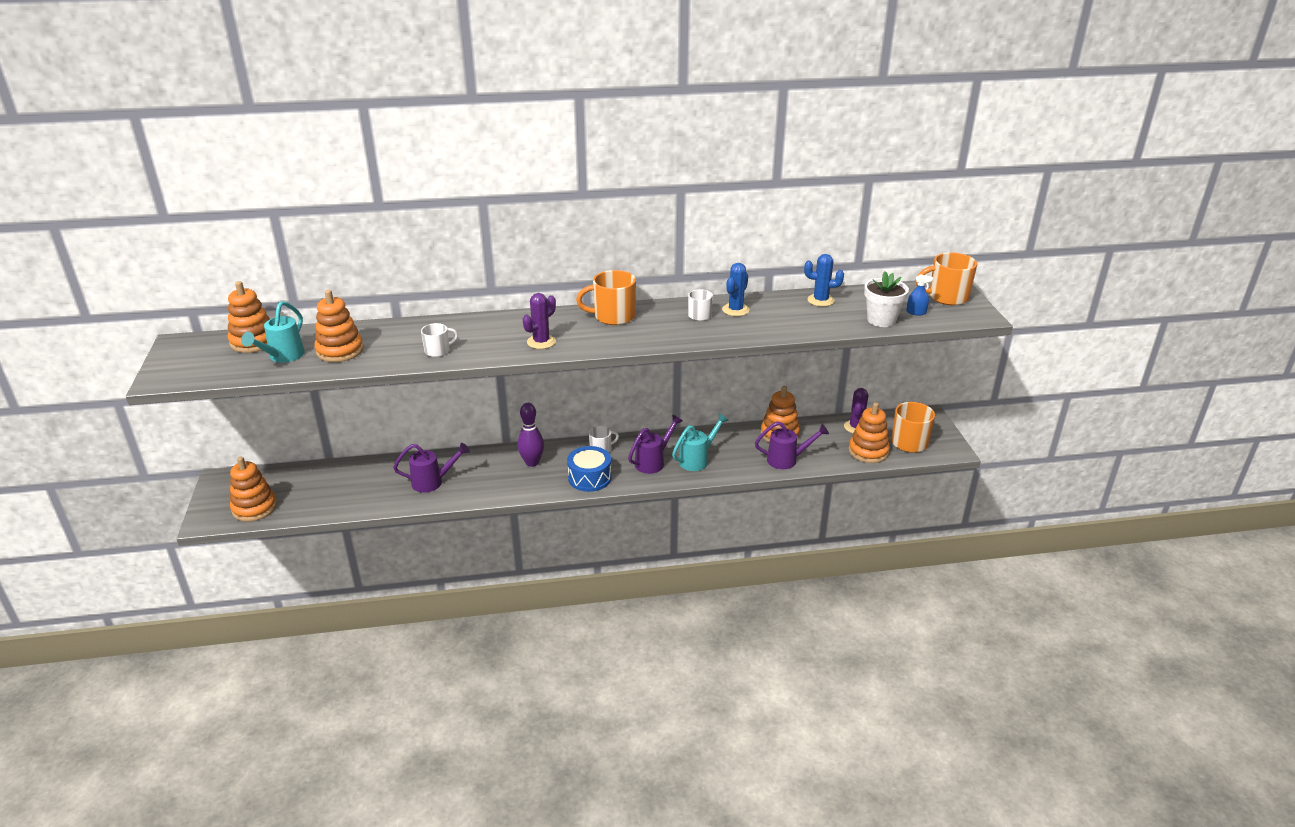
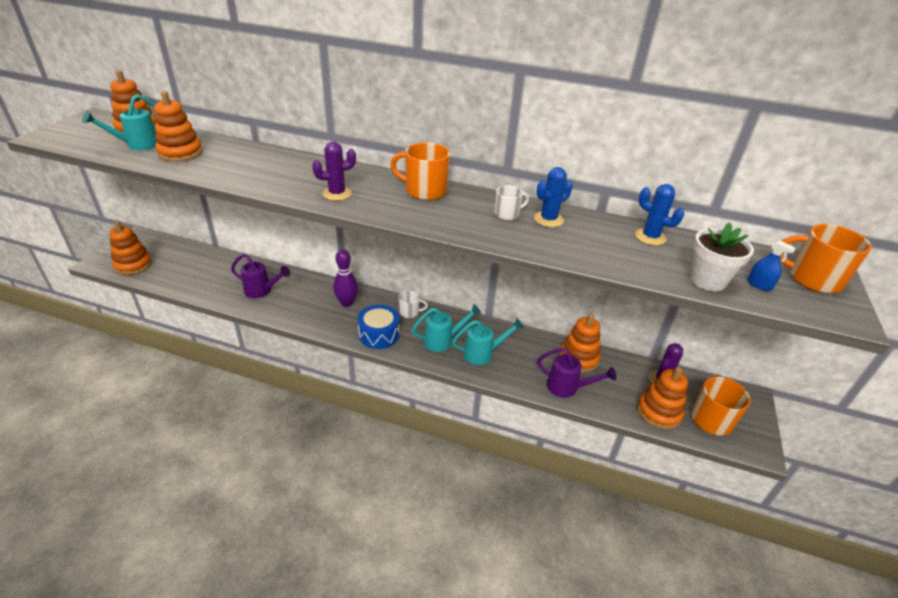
camera: 25 degrees right, 5 degrees up
white mug [421,323,458,357] -> none
purple watering can [628,415,682,474] -> turquoise watering can [412,304,481,352]

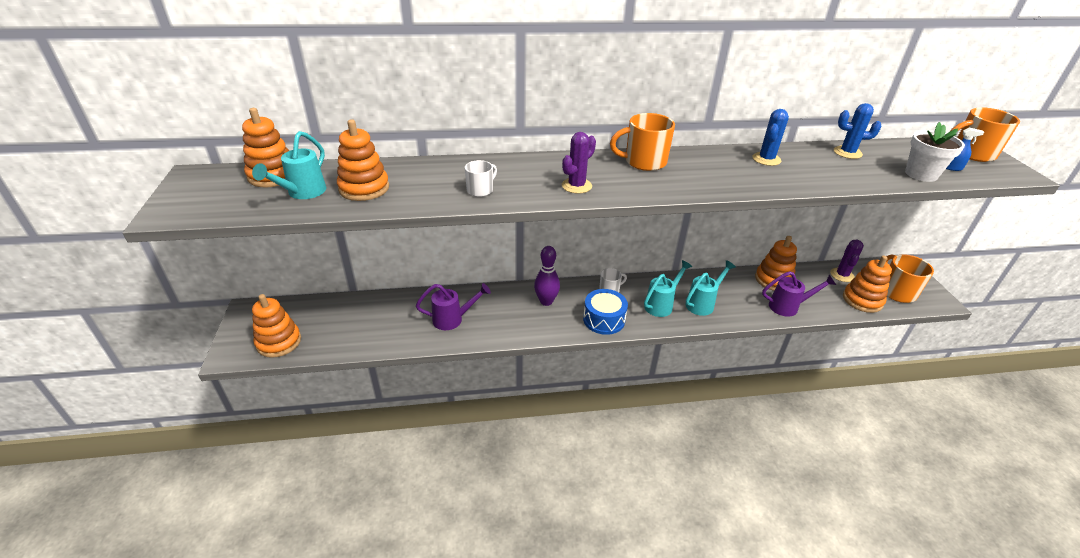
camera: 25 degrees left, 0 degrees up
white mug [494,185,529,220] -> white mug moved to [465,160,497,197]

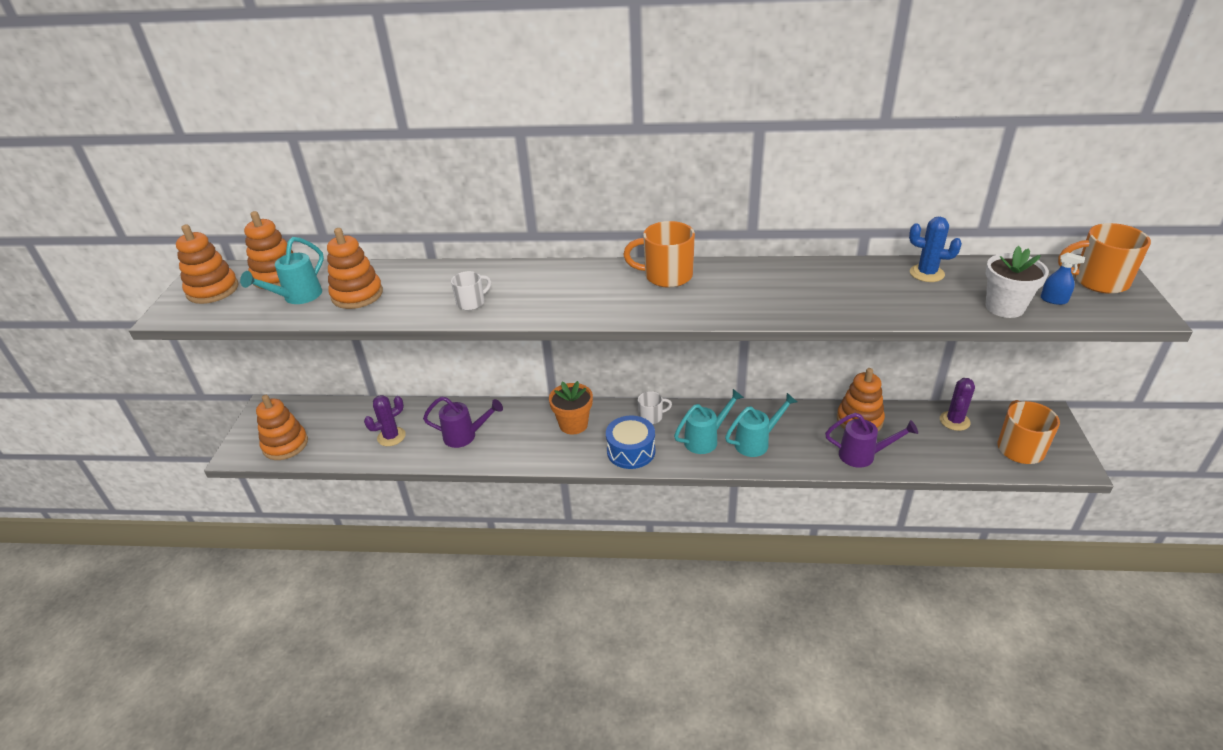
camera: 15 degrees right, 0 degrees up
purple bowling pin [534,246,560,306] -> orange flower pot [549,381,593,434]
purple cactus [562,132,596,194] -> purple cactus moved to [364,395,406,446]
blue cactus [752,109,789,166] -> none
orange stacking toy [843,255,892,313] -> orange stacking toy moved to [176,224,239,304]

